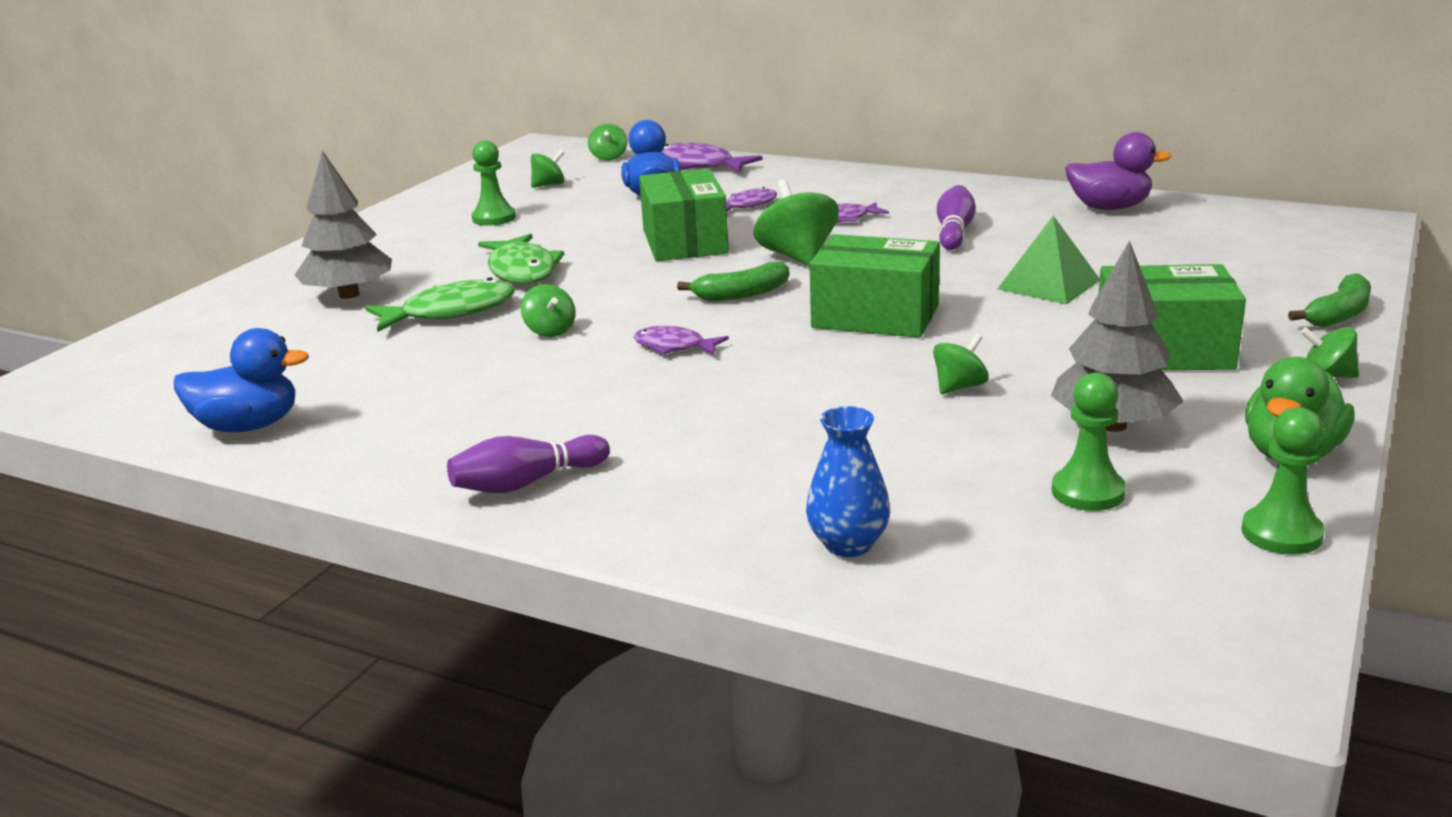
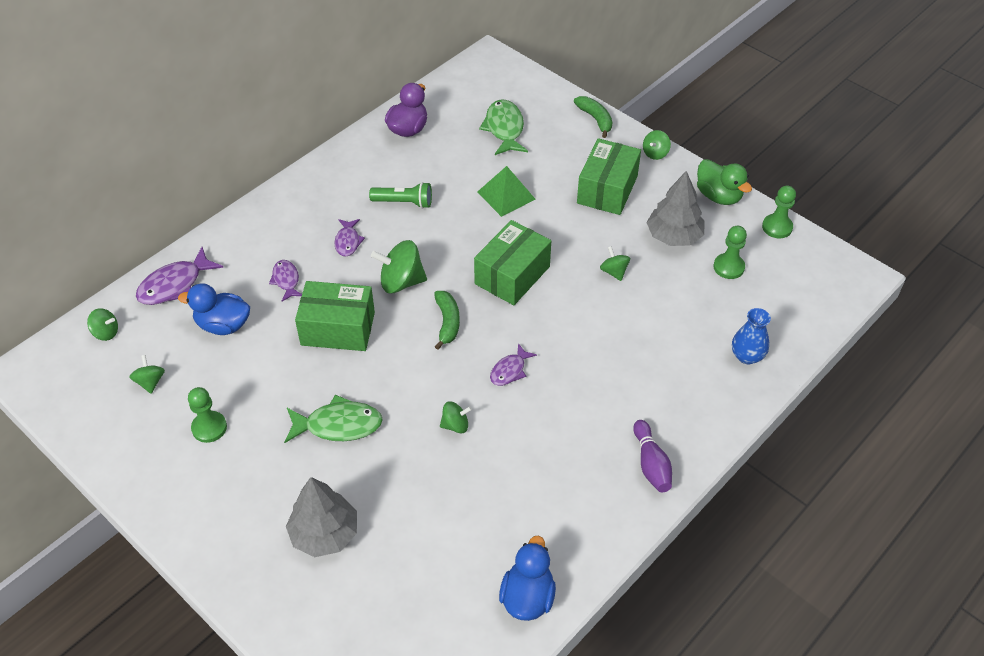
camera: 75 degrees left, 25 degrees up
green fish [365,277,514,332] -> green fish moved to [479,99,528,155]
purple bowling pin [937,185,976,250] -> green flashlight [369,182,432,209]

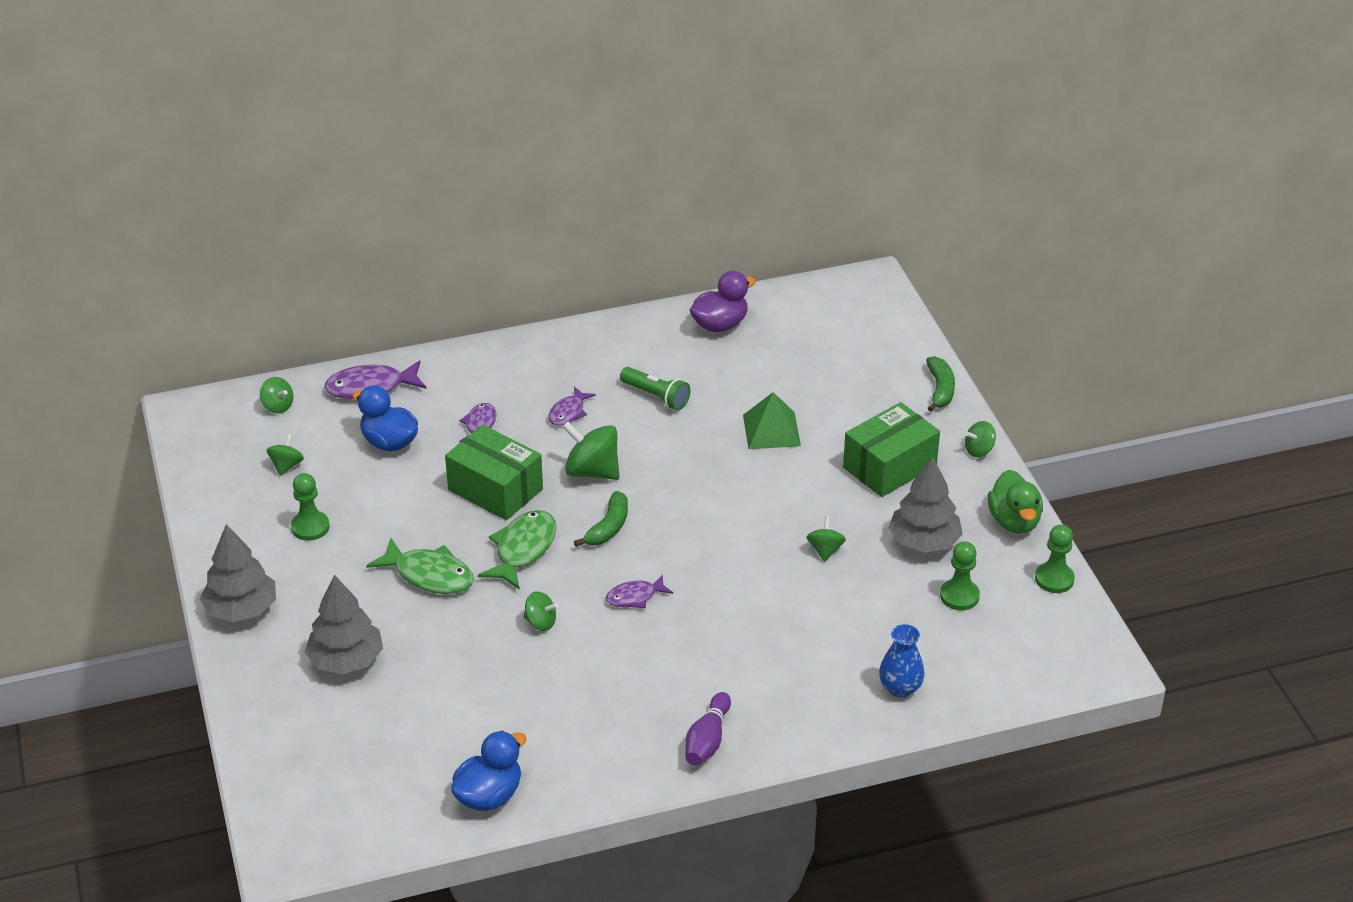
camera: 30 degrees right, 10 degrees down
green box [474,220,551,305] -> none
green fish [479,99,528,155] -> green fish moved to [478,510,556,590]
none -> grey tree [200,524,276,622]

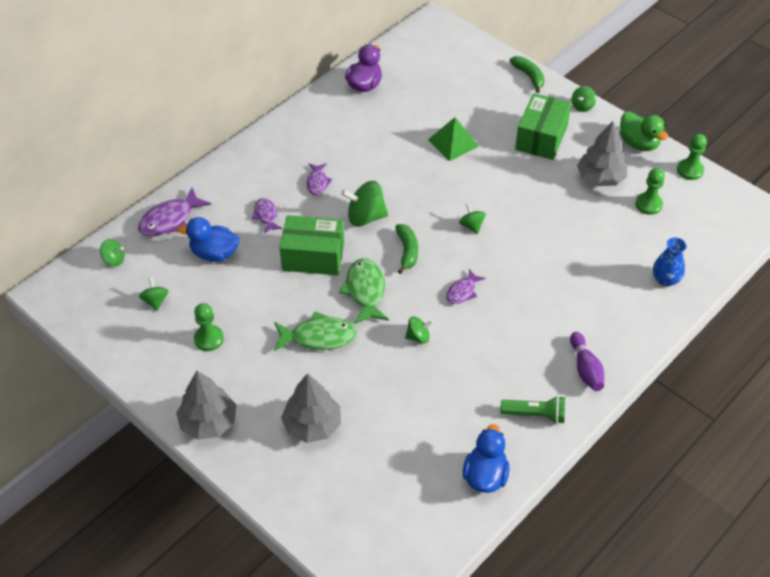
camera: 30 degrees left, 10 degrees up
green flashlight [620,367,691,410] -> green flashlight moved to [501,396,565,424]
green spinning top [807,517,846,562] -> green spinning top moved to [459,203,486,234]

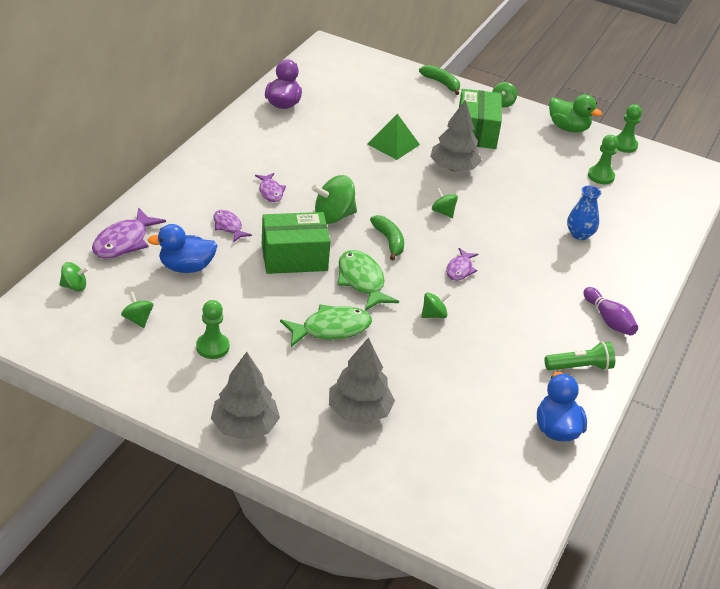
camera: 20 degrees left, 10 degrees down
grey tree [577,121,627,186] -> grey tree moved to [430,100,482,171]
blue vase [653,237,687,287] -> blue vase moved to [567,186,601,240]

